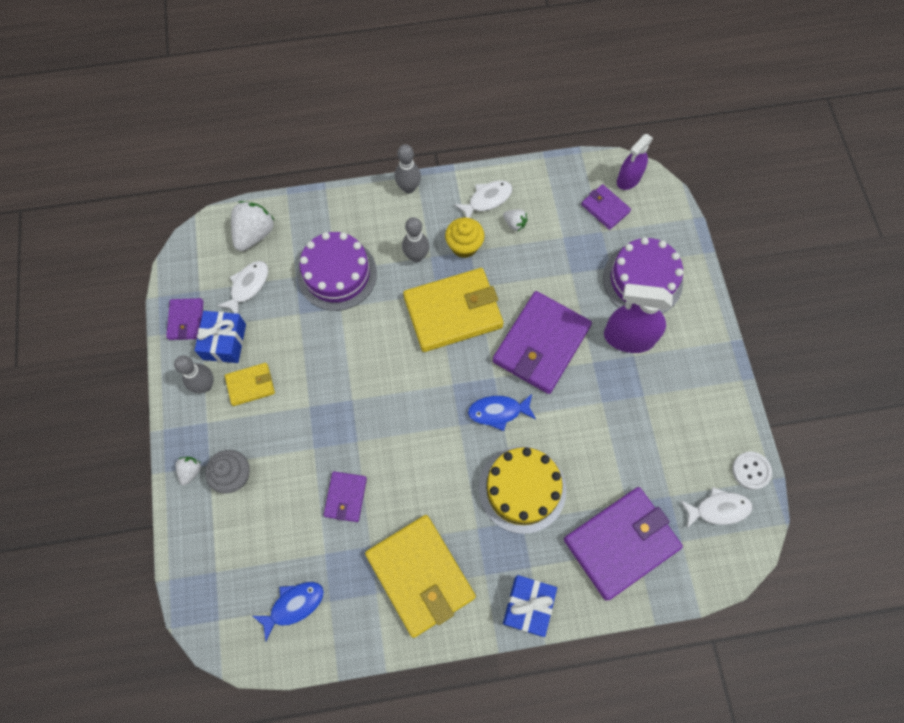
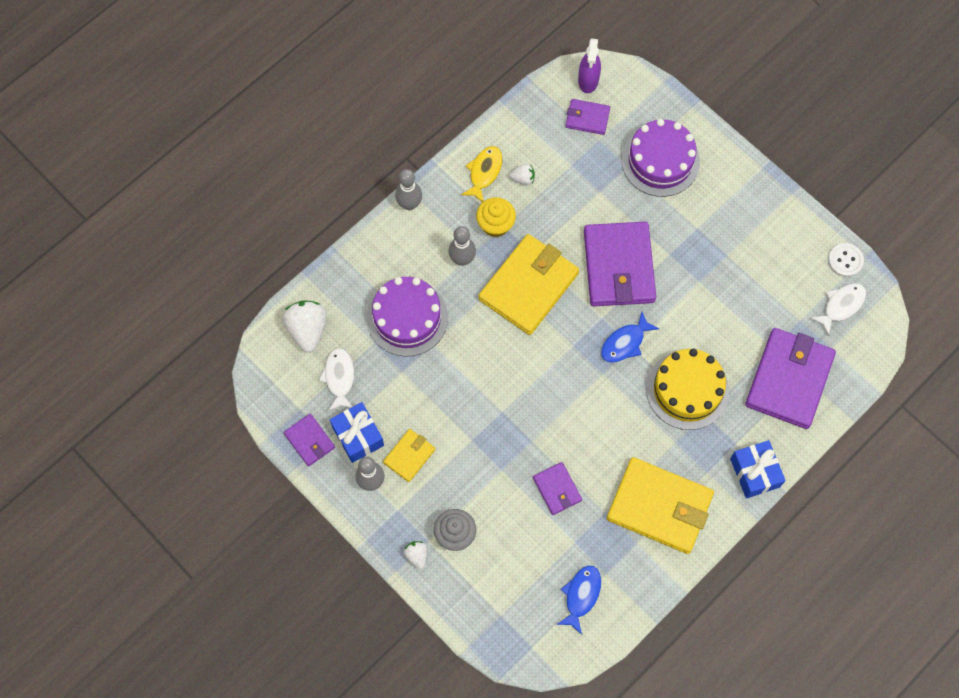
camera: 35 degrees left, 0 degrees up
white fish [454,181,513,218] -> yellow fish [461,146,503,202]
purple spray bottle [604,284,673,353] -> none

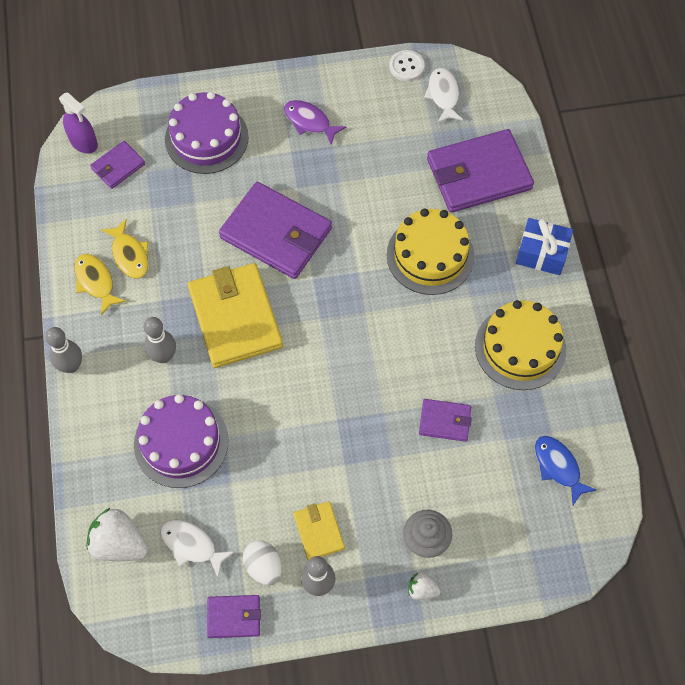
camera: 55 degrees left, 5 degrees down
blue gift [330,402,384,463] -> white egg [243,540,282,585]
yellow cupcake [476,197,516,237] -> none
white strawberry [509,163,535,185] -> yellow fish [101,219,148,279]
blue fish [601,311,659,363] -> none
yellow wallet [607,457,714,554] -> yellow cake [475,300,566,390]
purple wallet [745,328,836,429] -> purple wallet turned 75 degrees counterclockwise [427,129,534,213]
none -> purple fish [284,100,346,145]

